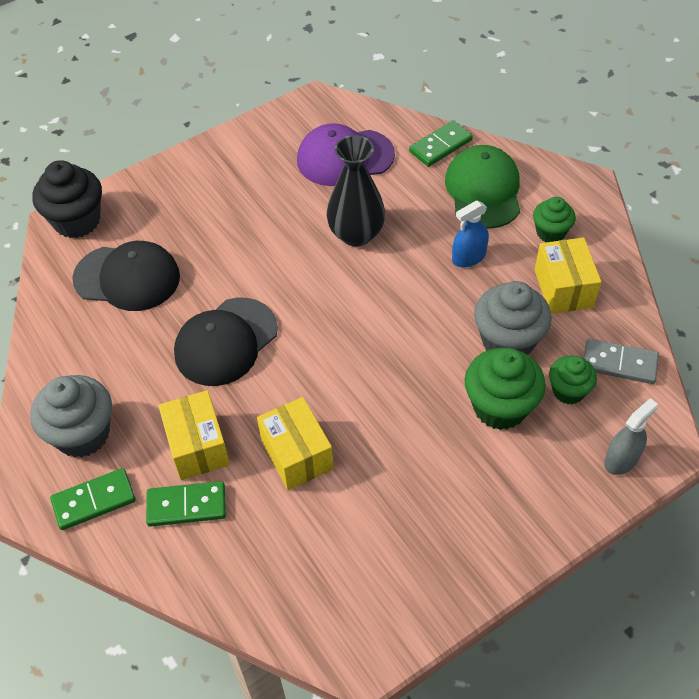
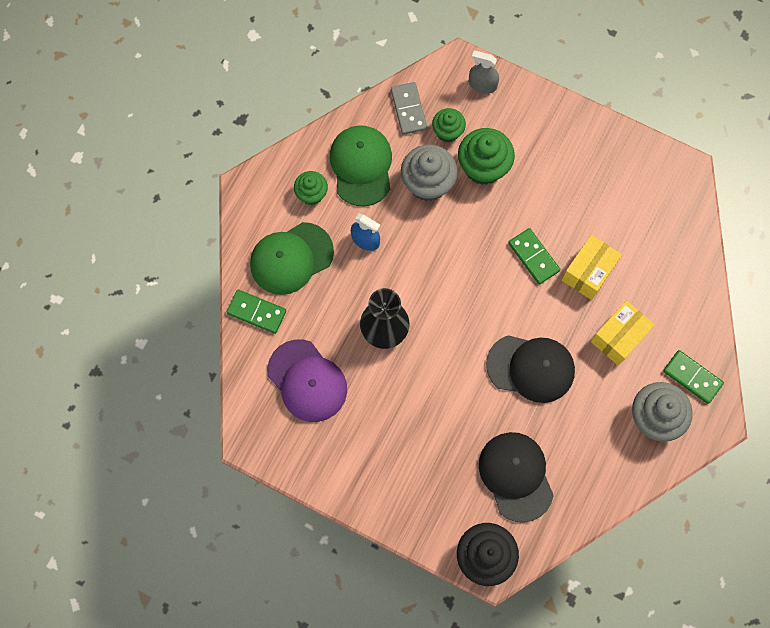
camera: 120 degrees left, 20 degrees up
green domino [146,481,226,527] -> green domino moved to [508,228,560,284]
yellow box [535,237,601,314] -> green cap [330,125,392,206]

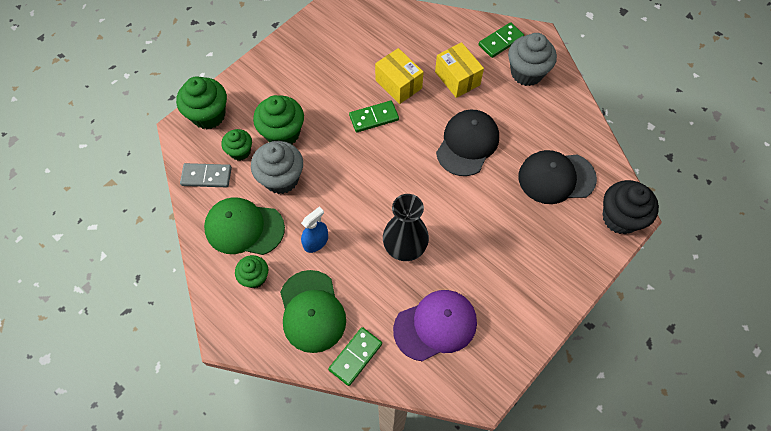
camera: 75 degrees left, 10 degrees down
grey spray bottle [469,51,499,94] -> green cupcake [176,76,227,129]

